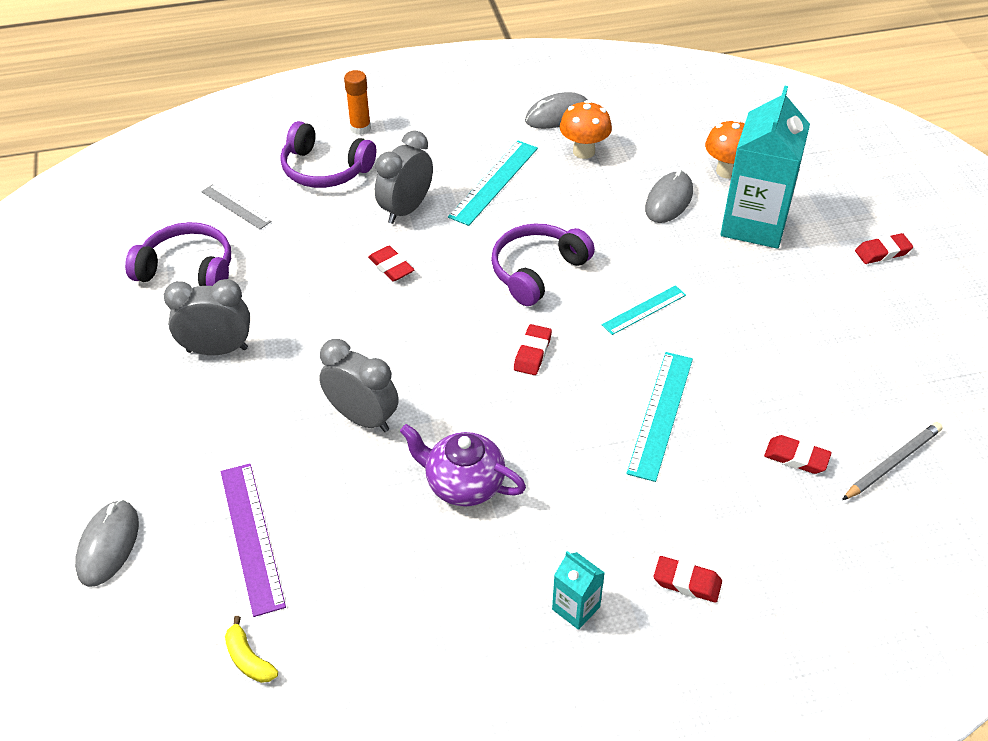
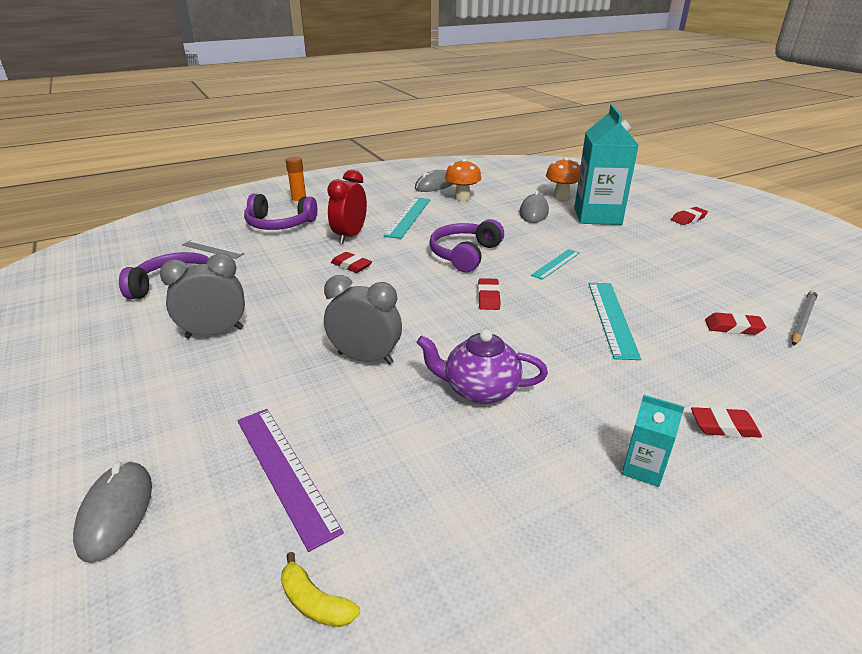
camera: 15 degrees left, 15 degrees down
grey clock [375,130,433,224] -> red clock [327,169,367,244]

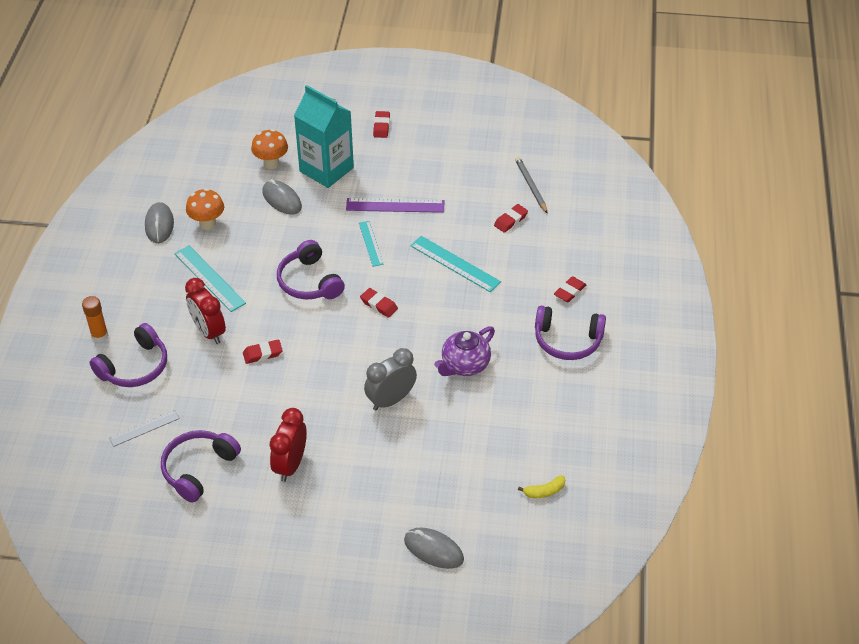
camera: 55 degrees left, 15 degrees up
grey clock [160,253,245,338] -> red clock [269,408,307,482]
purple ruler [237,409,344,552] -> purple ruler moved to [346,198,444,213]
turquoise carton [622,395,685,487] -> purple headphones [535,306,606,360]

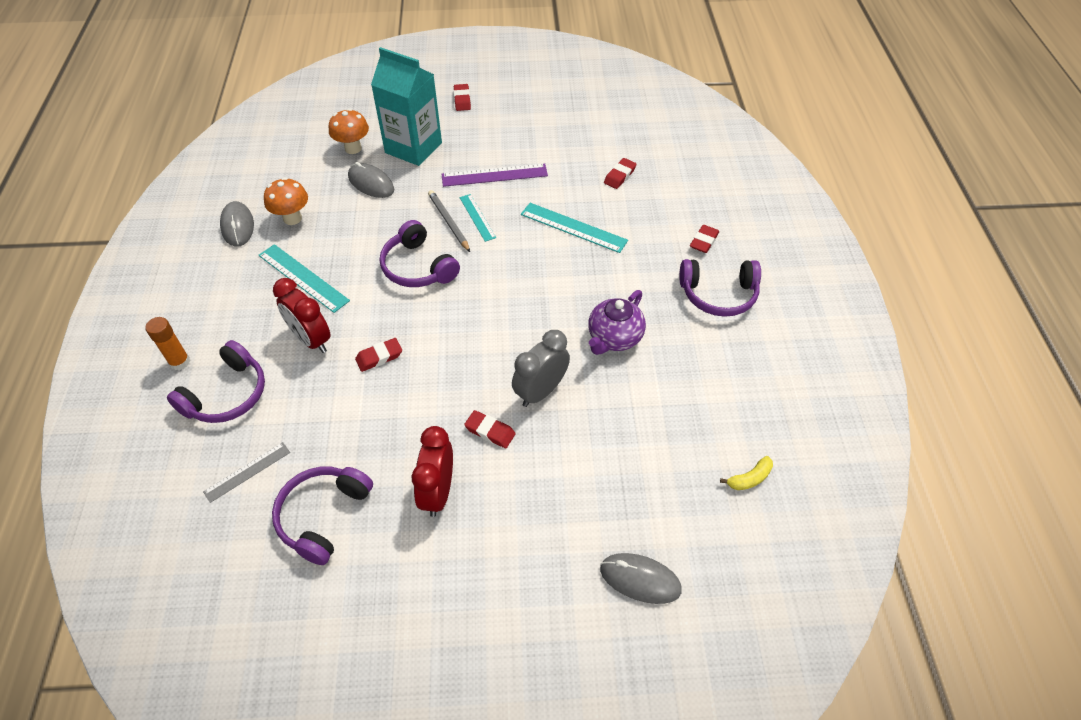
camera: 10 degrees left, 5 degrees up
red eraser [360,288,398,318] -> red eraser moved to [464,410,516,448]
grey pencil [515,157,547,213] -> grey pencil moved to [428,190,470,252]

